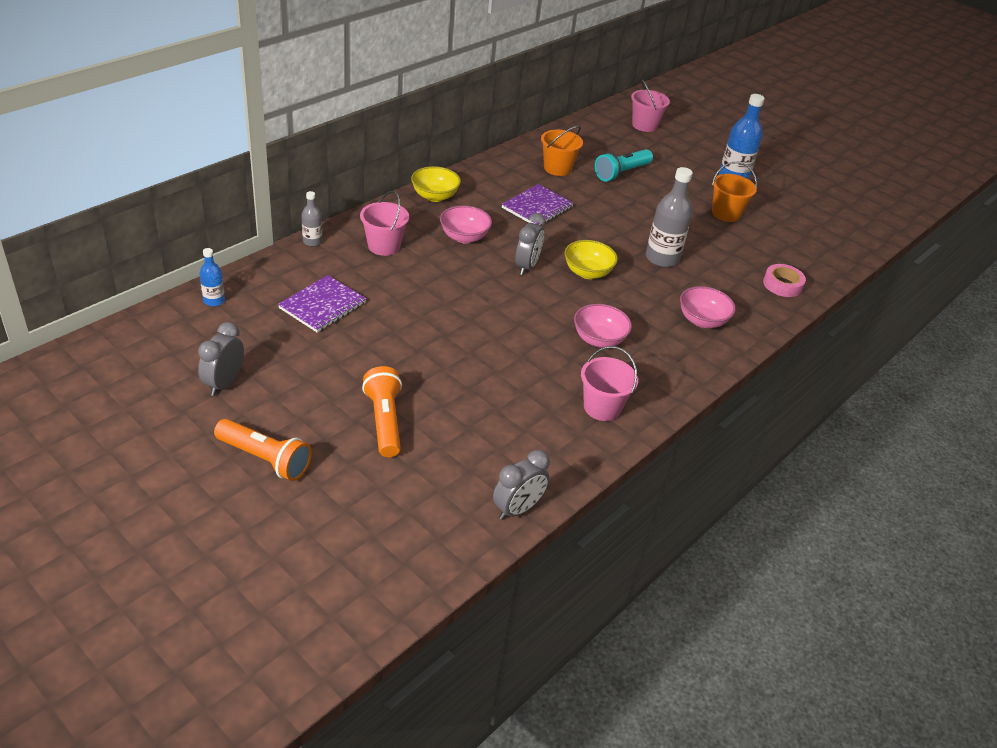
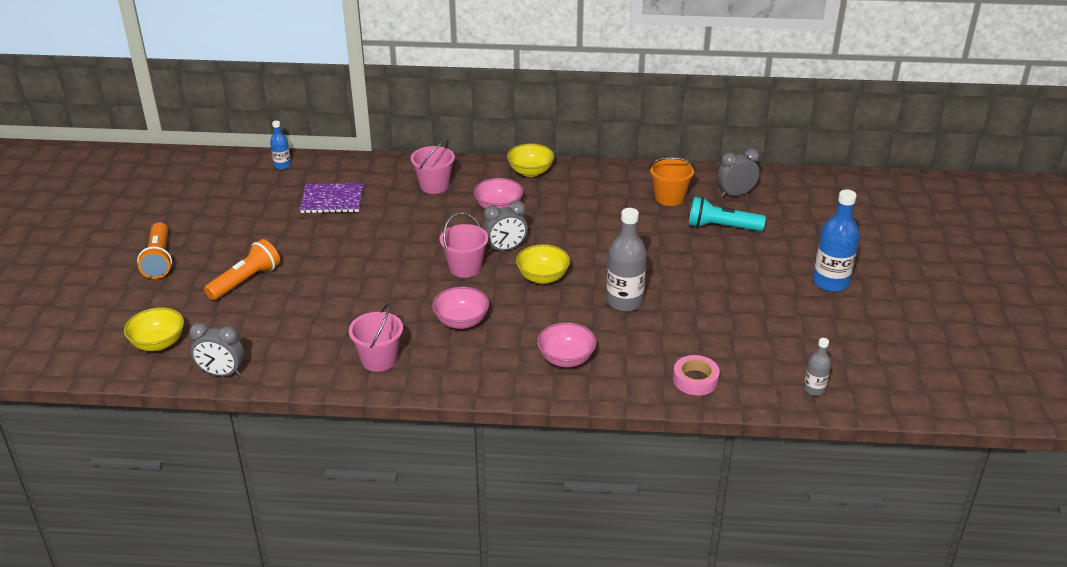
camera: 55 degrees right, 5 degrees down
grey clock [198,322,244,396] -> grey clock moved to [717,148,760,197]
grey bottle [301,191,322,246] -> grey bottle moved to [804,338,831,396]
purple notebook [502,184,574,226] -> none
pink bucket [631,79,670,132] -> pink bucket moved to [440,212,489,278]
orange bucket [712,162,757,222] -> none
none -> yellow bowl [124,307,184,351]

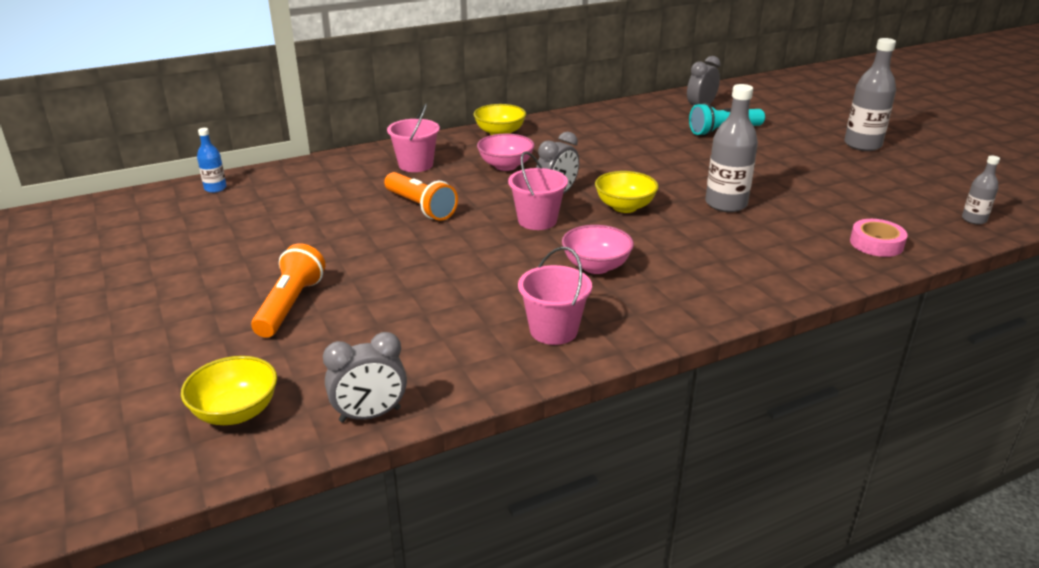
camera: 30 degrees left, 5 degrees down
orange flashlight [137,222,172,279] -> orange flashlight moved to [384,172,458,221]
purple notebook [300,183,363,213] -> none
pink bowl [537,322,597,367] -> none
orange bucket [649,157,695,206] -> none
blue bottle [813,189,860,292] -> grey bottle [844,38,896,151]

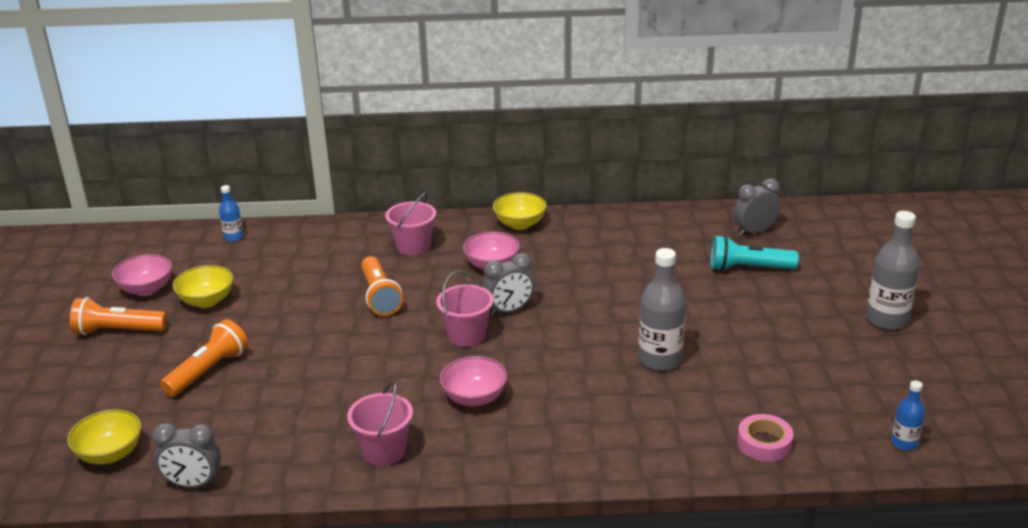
camera: 25 degrees right, 0 degrees up
yellow bowl [595,171,659,213] -> yellow bowl moved to [173,265,233,308]
grey bottle [962,156,1000,224] -> blue bottle [891,380,925,450]
none -> orange flashlight [70,297,167,335]
none -> pink bowl [112,254,172,296]

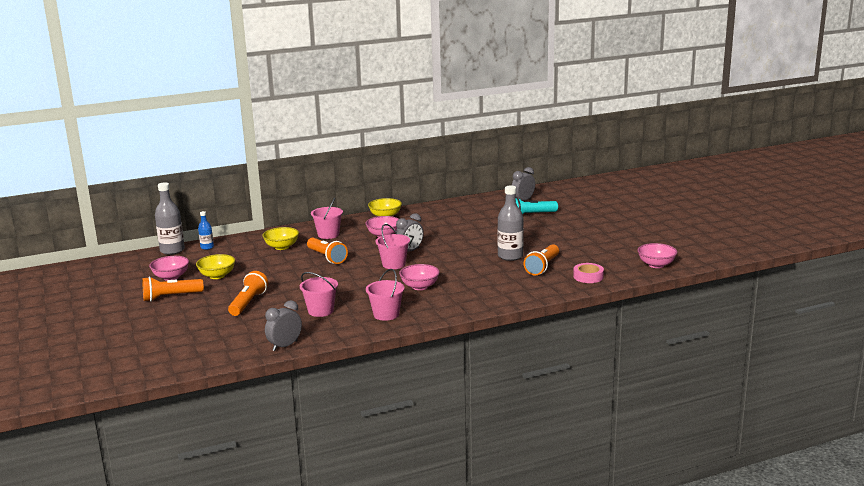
camera: 20 degrees left, 10 degrees down
yellow bowl [67,409,141,464] -> yellow bowl moved to [262,227,299,250]
grey clock [152,423,221,488] -> grey clock turned 150 degrees clockwise [265,300,302,351]
grey bottle [866,211,920,330] -> grey bottle moved to [155,182,185,255]
blue bottle [891,380,925,450] -> pink bowl [638,243,677,268]
none -> pink bucket [300,272,338,317]
none -> orange flashlight [524,244,559,276]

